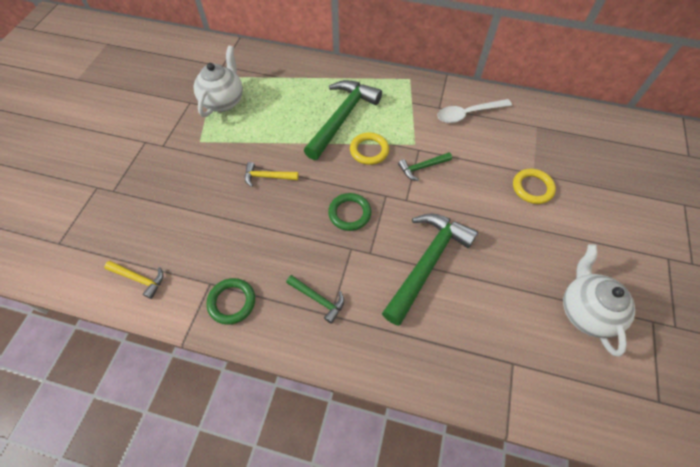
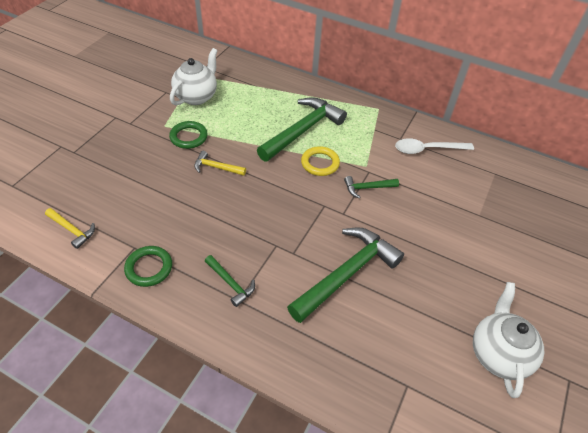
camera: 10 degrees right, 10 degrees down
green ring [328,193,371,231] -> green ring moved to [169,121,208,149]
yellow ring [513,169,556,204] -> none

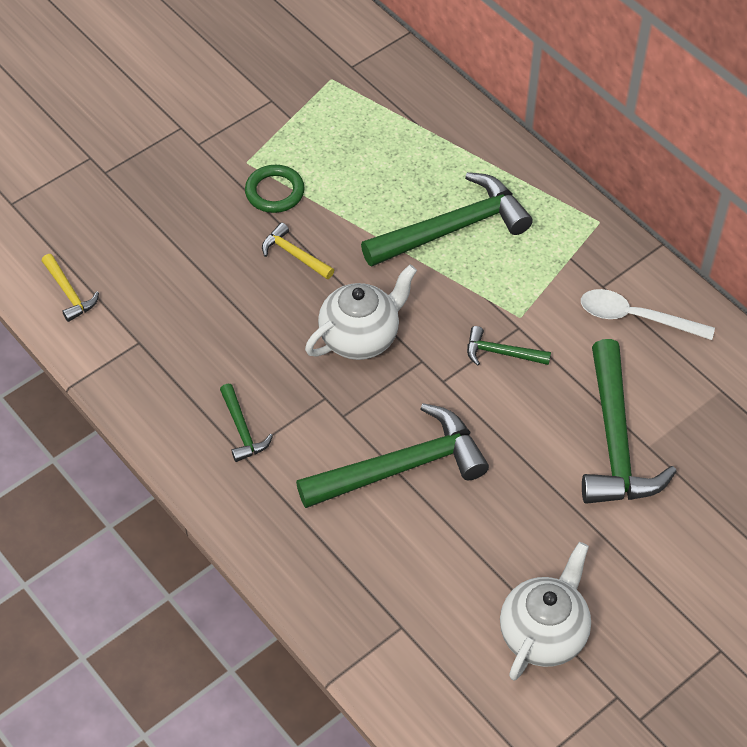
camera: 25 degrees right, 5 degrees up
green ring [124,246,172,287] -> none
white teapot [170,48,218,106] -> white teapot moved to [305,265,417,360]
yellow ring [301,146,340,176] -> none
none -> green hammer [582,339,677,504]

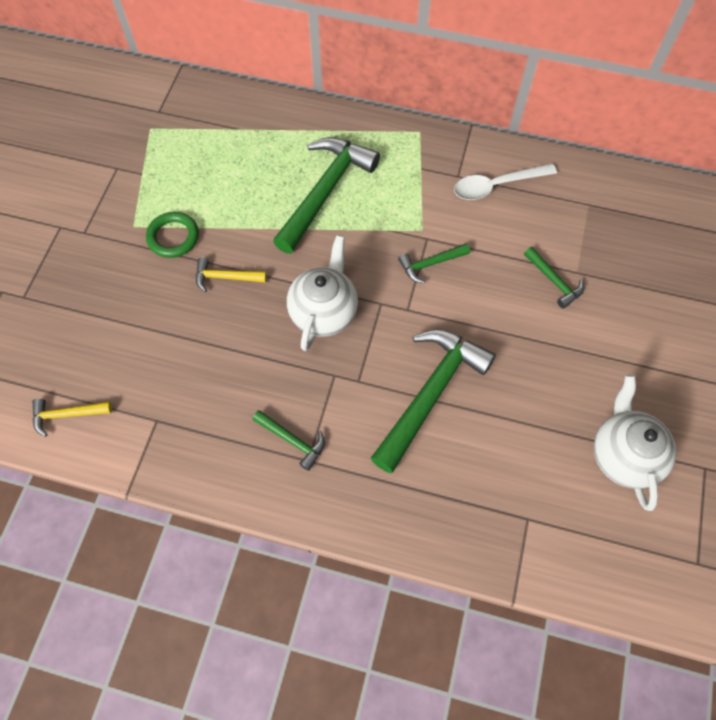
camera: 35 degrees left, 10 degrees up
yellow hammer [42,254,99,322] -> yellow hammer turned 150 degrees clockwise [32,399,112,437]
green hammer [582,339,677,504] -> green hammer [524,247,584,309], size x0.48

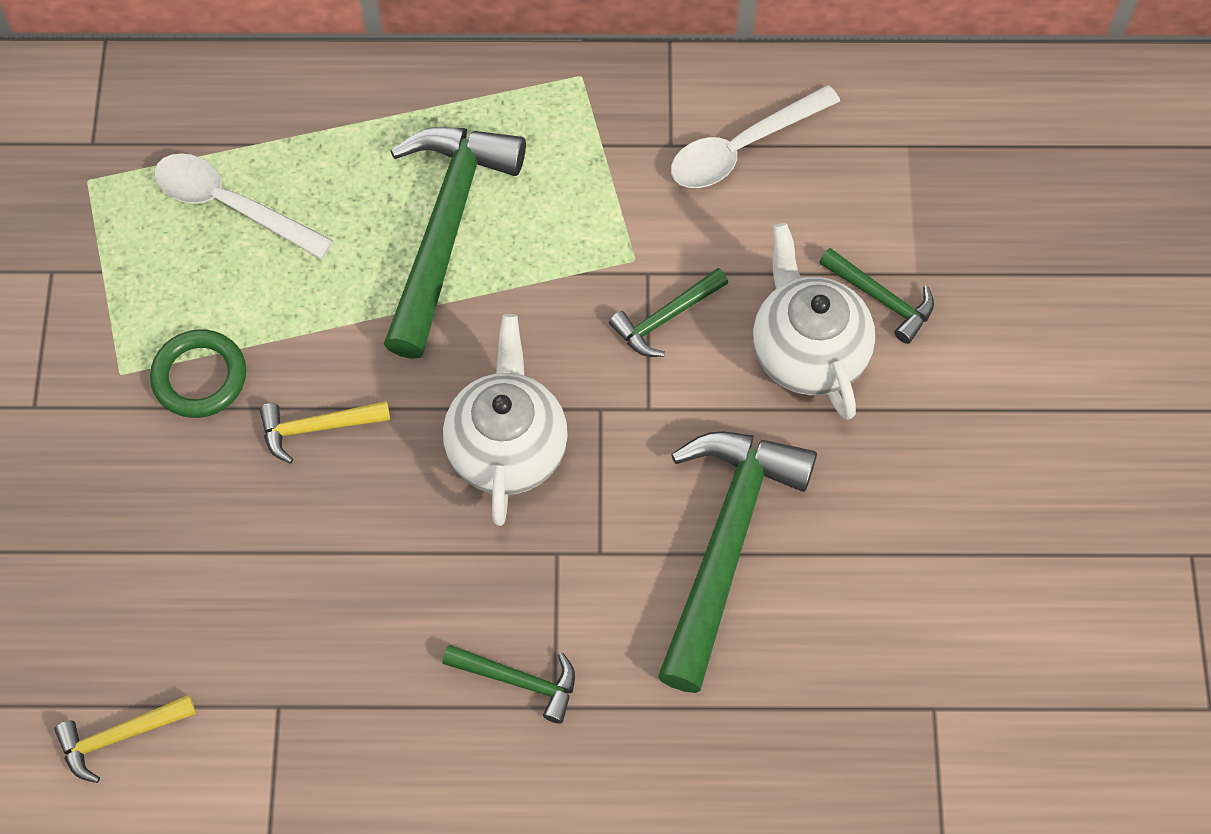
camera: 15 degrees left, 0 degrees up
white teapot [594,374,677,511] -> white teapot moved to [753,223,875,420]
none -> white spoon [154,153,333,259]

